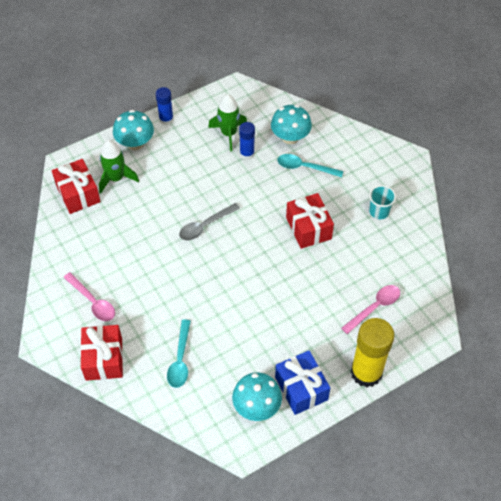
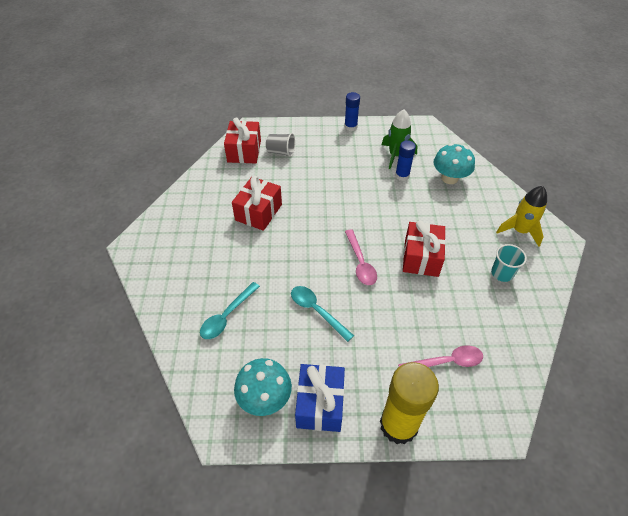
camera: 30 degrees right, 5 degrees down
pink spoon [63,272,115,321] -> pink spoon moved to [345,229,377,285]
red gift [80,325,123,381] -> red gift moved to [232,176,282,231]
green rocket [99,140,139,194] -> grey cup [266,133,295,157]
turquoise mushroom [113,110,154,150] -> none
grey spoon [179,203,240,240] -> none
turquoise spoon [277,154,343,177] -> turquoise spoon moved to [291,286,354,342]
none -> yellow rocket [496,186,547,246]

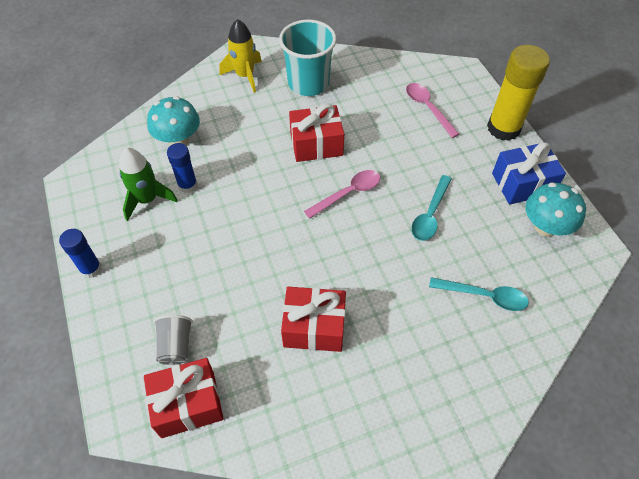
camera: 110 degrees left, 5 degrees up
turquoise cup [491,244,527,282] -> turquoise cup [279,20,336,96], size x1.86

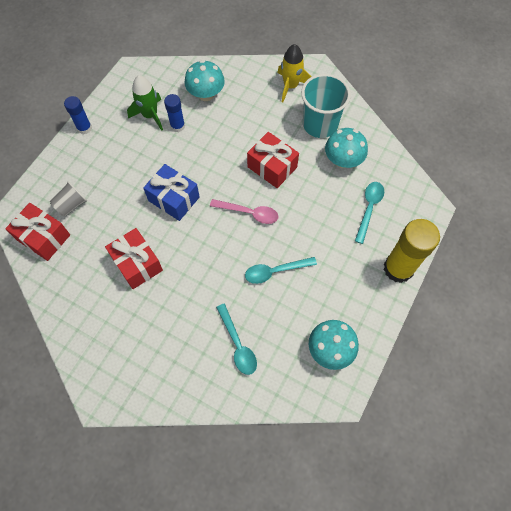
camera: 50 degrees right, 10 degrees up
pink spoon [406,83,459,138] -> turquoise spoon [355,182,384,244]
blue gift [492,142,566,204] -> blue gift moved to [143,164,200,221]
none -> turquoise mushroom [325,128,368,168]

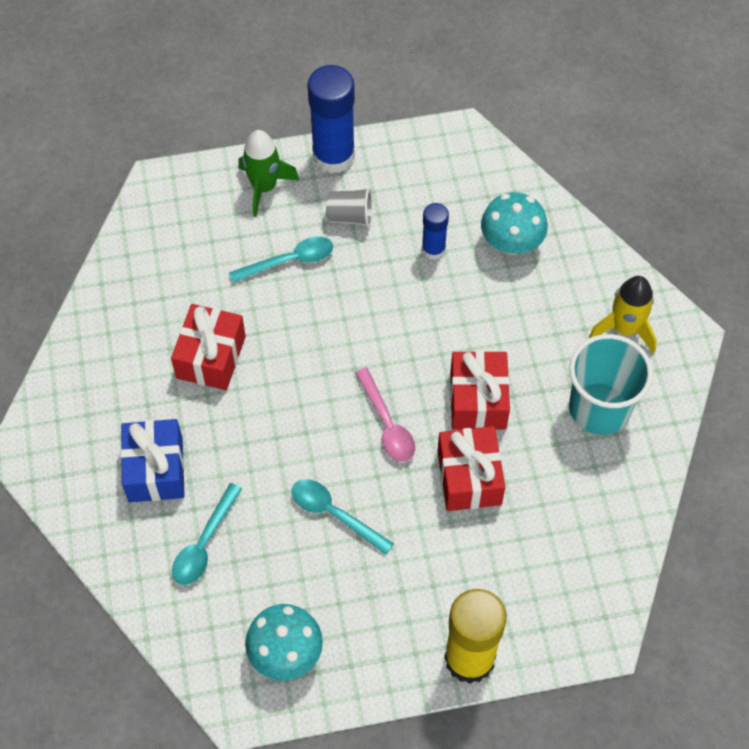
camera: 50 degrees right, 5 degrees down
red gift [5,203,70,261] -> red gift moved to [437,426,505,511]
grey cup [50,181,87,217] -> grey cup moved to [326,188,373,228]
blue glue stick [64,96,92,134] -> blue glue stick [307,65,355,174], size x1.83
green rocket [127,75,163,131] -> green rocket moved to [238,130,299,217]
blue gift [143,164,200,221] -> blue gift moved to [121,419,185,502]
turquoise mushroom [325,128,368,168] -> none
turquoise spoon [355,182,384,244] -> turquoise spoon moved to [229,237,333,283]

